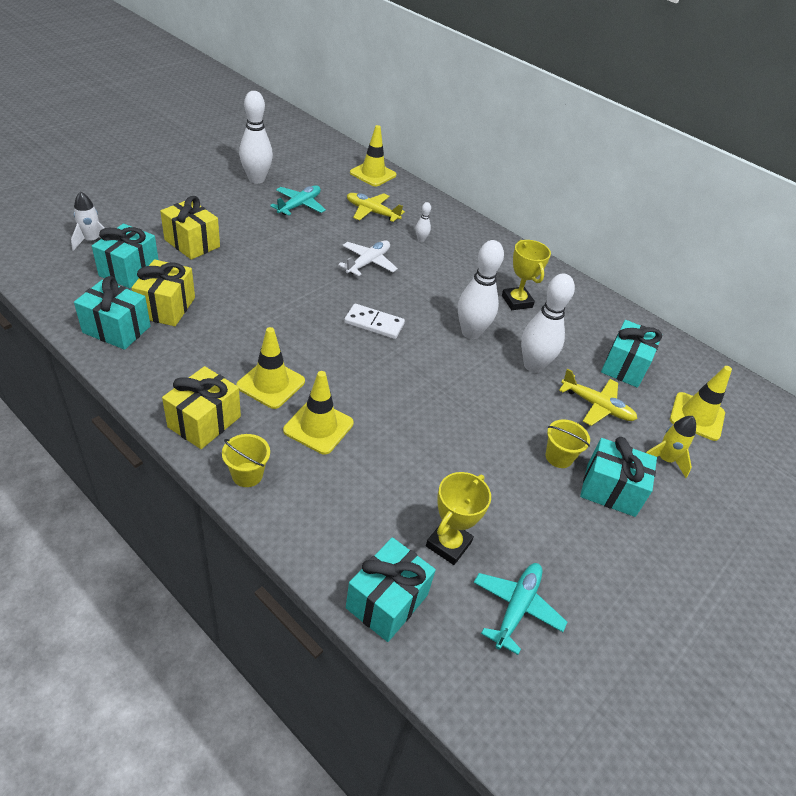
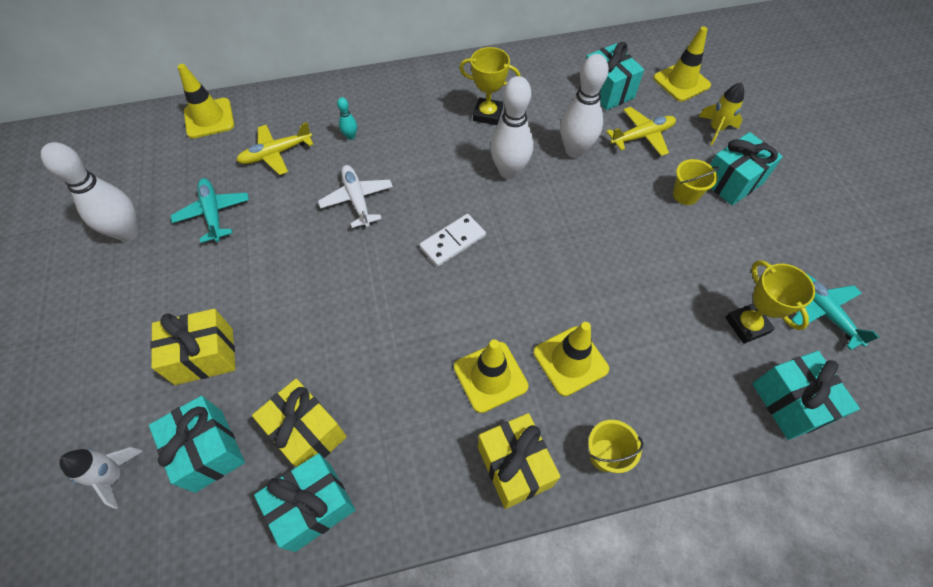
camera: 50 degrees left, 15 degrees up
white bowling pin [416,202,431,242] -> turquoise bowling pin [337,97,357,140]

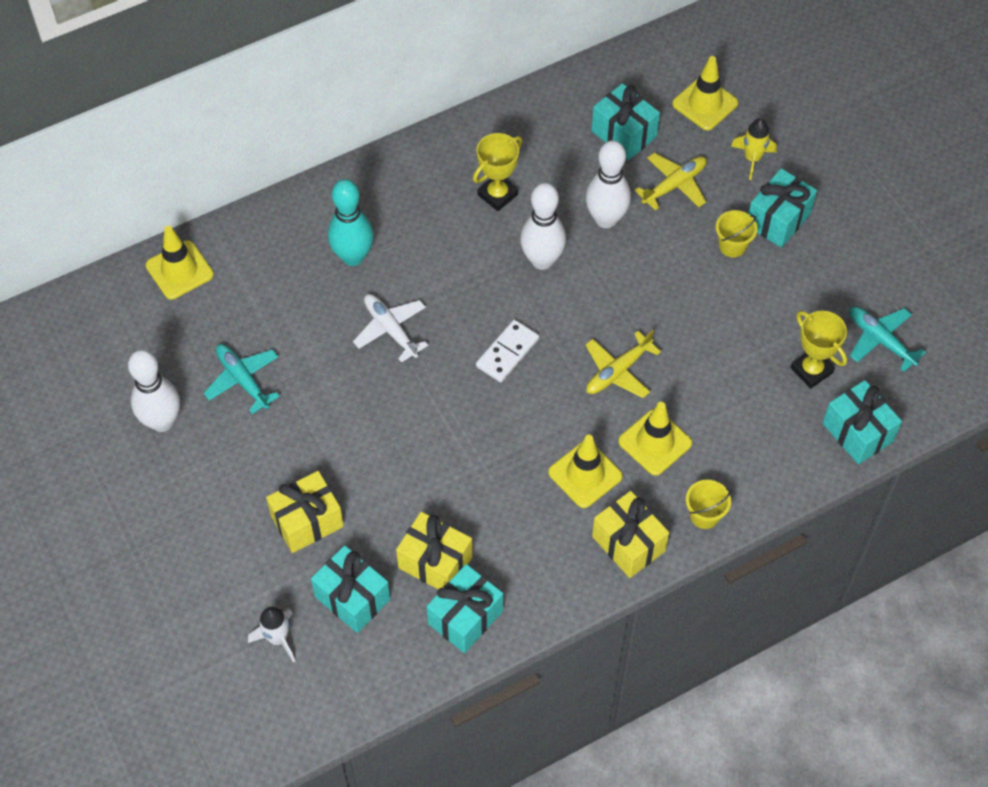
camera: 15 degrees left, 0 degrees up
yellow plane [236,122,314,175] -> yellow plane moved to [585,330,661,398]
turquoise bowling pin [337,97,357,140] -> turquoise bowling pin [328,179,374,266], size x2.24
yellow trophy [459,47,520,125] -> yellow trophy turned 45 degrees counterclockwise [473,133,523,211]

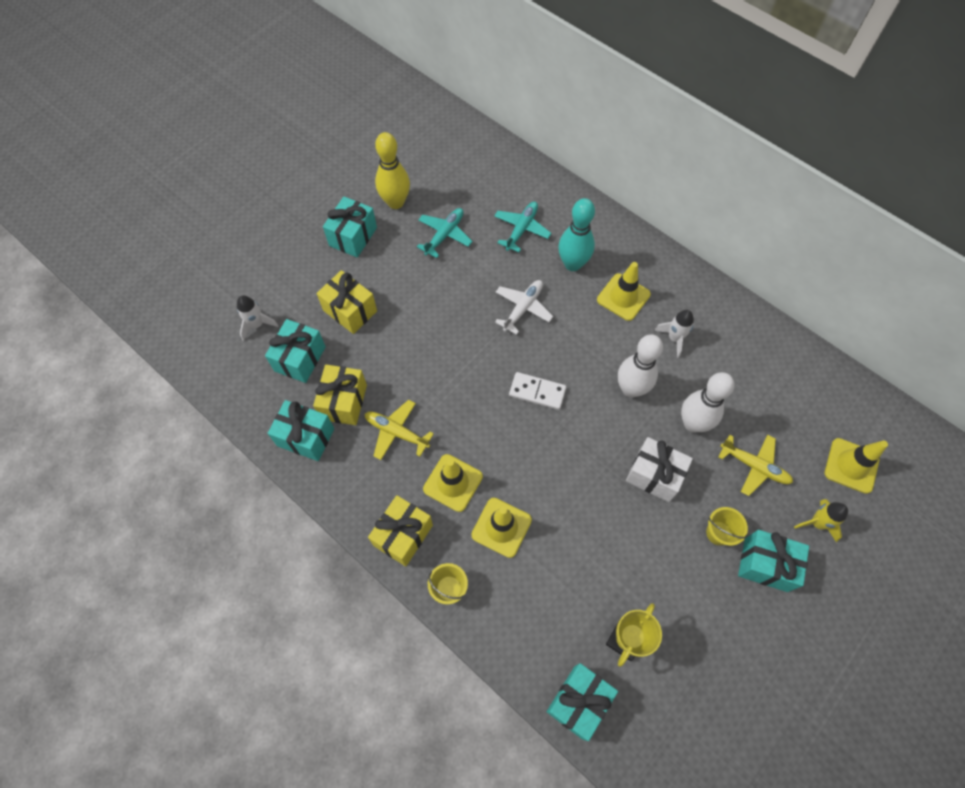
camera: 70 degrees right, 5 degrees up
white bowling pin [128,350,180,432] -> yellow bowling pin [375,132,410,209]
yellow traffic cone [145,226,214,299] -> yellow traffic cone moved to [597,262,651,321]
yellow trophy [473,133,523,211] -> white rocket [654,310,694,358]
yellow plane [585,330,661,398] -> yellow plane moved to [365,400,434,460]
turquoise gift [591,83,660,160] -> turquoise gift moved to [323,197,377,257]
turquoise plane [849,307,926,372] -> turquoise plane moved to [494,201,551,252]
none -> white gift [626,437,693,502]

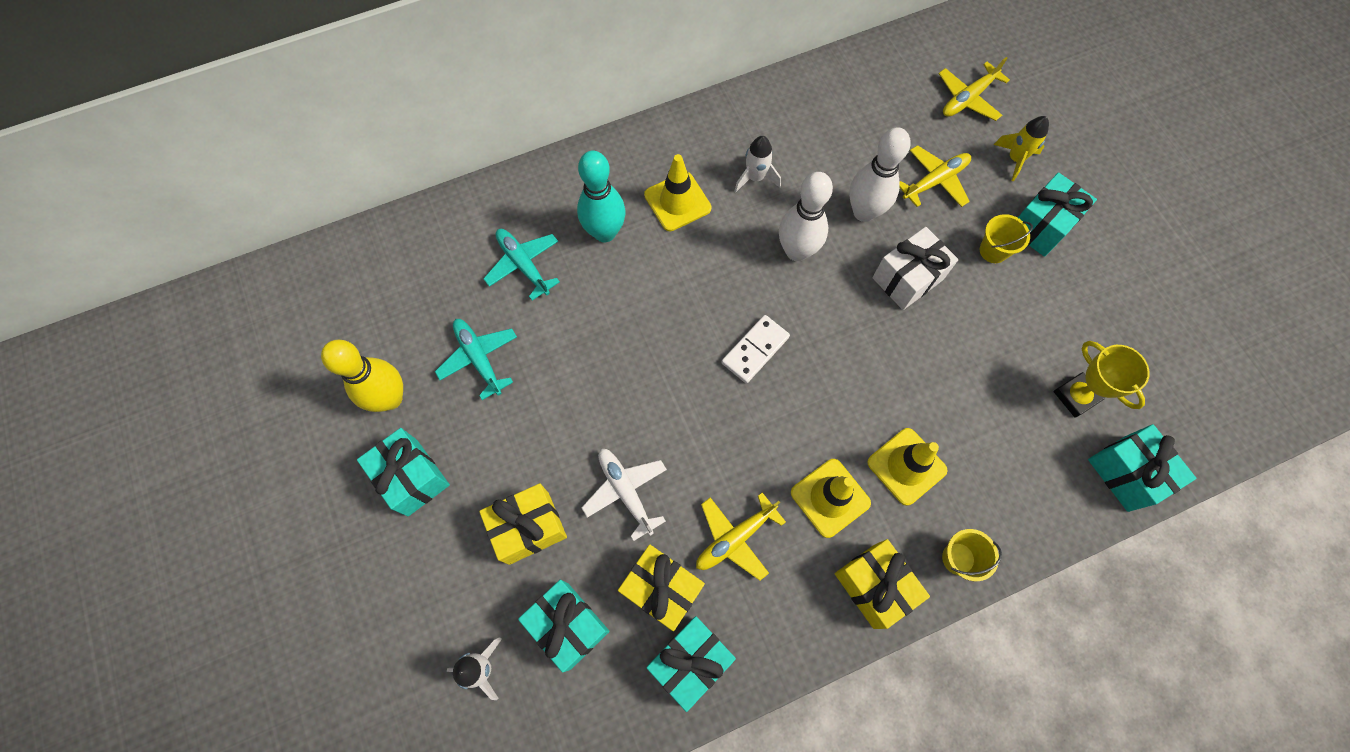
camera: 65 degrees left, 5 degrees up
white plane [495,280,553,335] -> white plane moved to [581,449,667,541]
yellow traffic cone [825,438,888,494] -> yellow plane [939,57,1010,121]

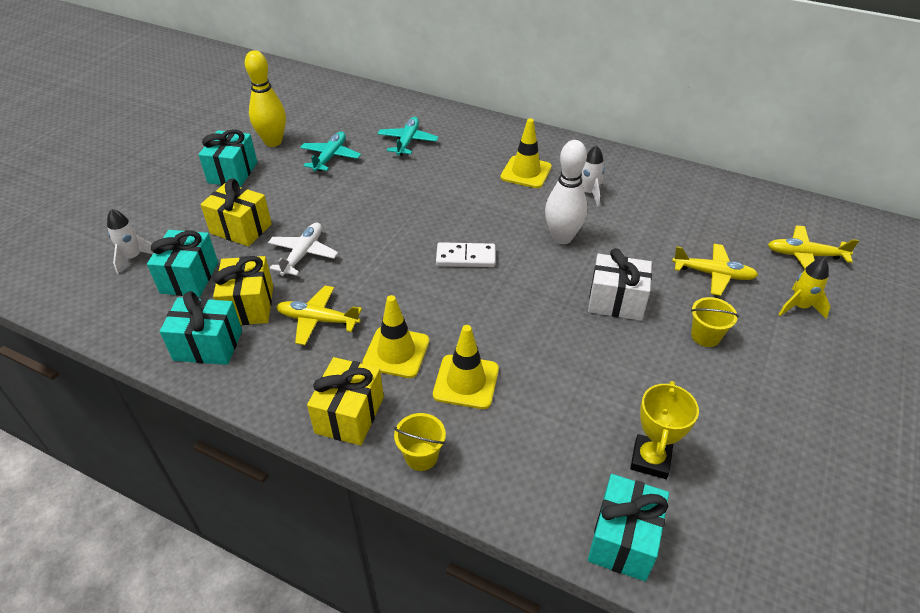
camera: 50 degrees right, 25 degrees down
turquoise bowling pin [577,151,625,242] -> none
white bowling pin [849,127,911,222] -> none
turquoise gift [1018,172,1097,257] -> none

